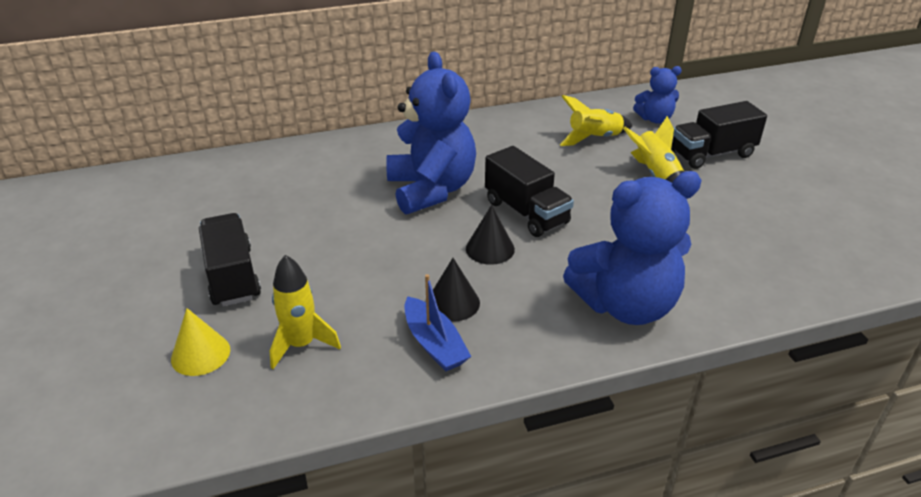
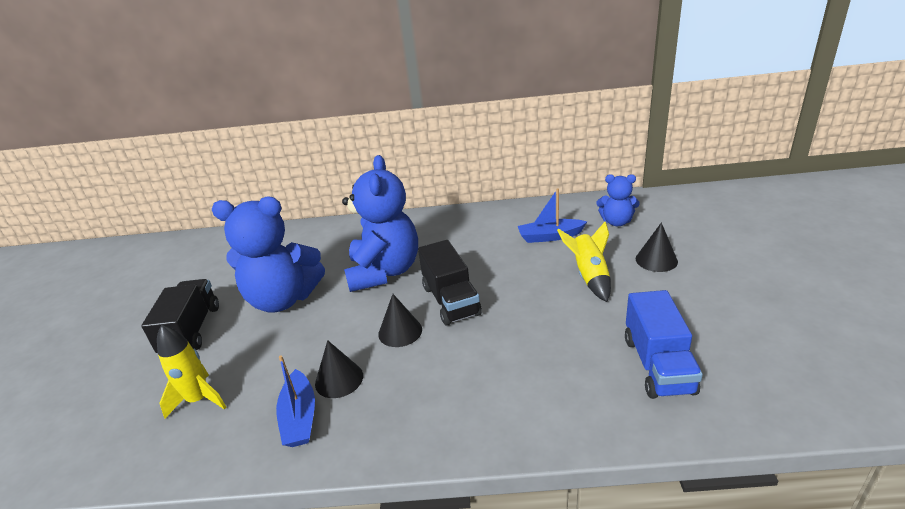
camera: 20 degrees right, 5 degrees down
yellow cone [171,308,230,376] -> none
yellow rocket [560,95,633,146] -> blue boat [518,188,587,243]
blue teddy bear [563,171,702,325] -> blue teddy bear moved to [212,197,325,313]
black truck [671,101,767,169] -> black cone [636,223,678,272]
none -> blue truck [625,290,703,399]

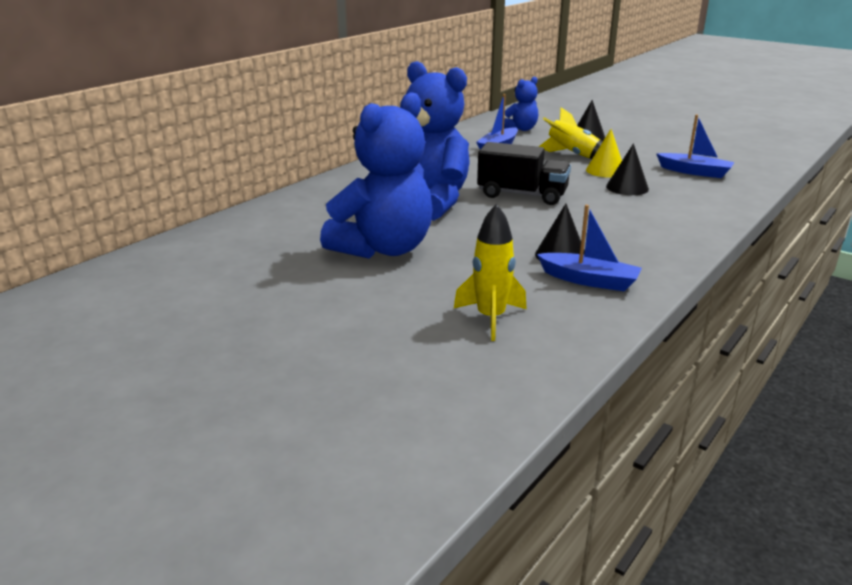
camera: 55 degrees left, 5 degrees down
black truck [141,279,219,353] -> none
black cone [378,294,422,347] -> black cone moved to [606,143,649,195]
blue truck [625,290,703,399] -> blue boat [656,114,734,178]
none -> yellow cone [586,129,622,178]

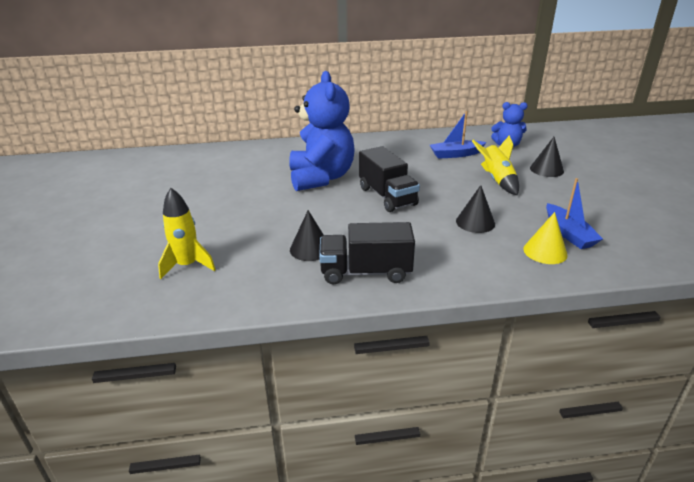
camera: 45 degrees right, 5 degrees up
blue teddy bear [320,92,433,259] -> none
blue boat [537,205,642,292] -> none
yellow cone [586,129,622,178] -> yellow cone moved to [523,212,568,264]
none -> black truck [319,222,415,284]

